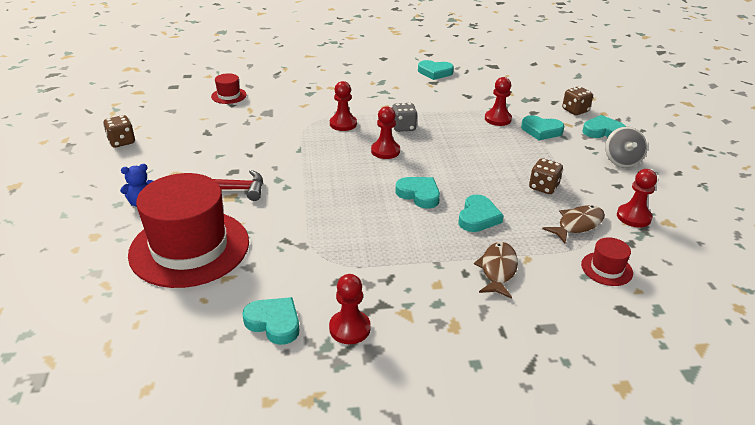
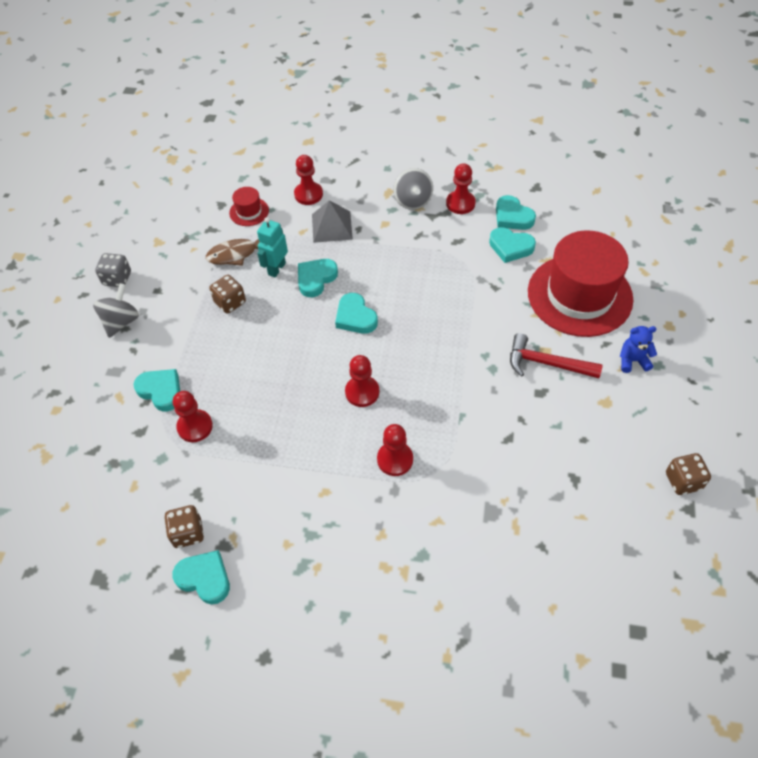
camera: 160 degrees left, 20 degrees up
red hat [211,73,247,104] -> none
grey dice [392,103,418,132] -> grey dice moved to [95,253,131,287]
brown fish [474,242,518,299] -> grey pyramid [312,200,353,243]
brown dice [562,86,593,115] -> brown dice moved to [164,505,204,548]
turquoise heart [583,115,626,138] -> turquoise heart moved to [489,227,536,263]
red pawn [617,169,657,227] -> red pawn moved to [294,155,323,205]
none -> turquoise robot [257,217,288,278]
none -> grey spinning top [393,168,433,210]

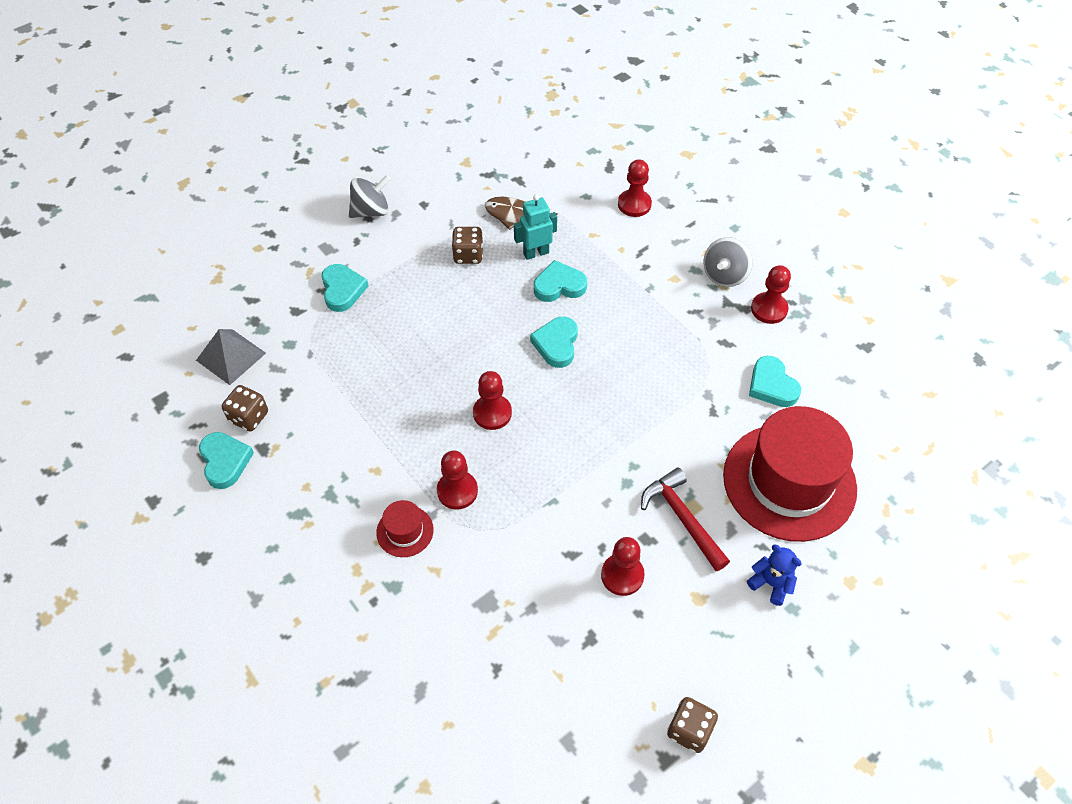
camera: 40 degrees right, 0 degrees up
grey dice [95,253,131,287] -> none
red pawn [173,391,213,442] -> red pawn moved to [601,537,645,596]
red hat [229,187,269,226] -> red hat moved to [376,500,434,557]
grey pyramid [312,200,353,243] -> grey pyramid moved to [196,329,266,385]
turquoise heart [496,195,536,230] -> none

